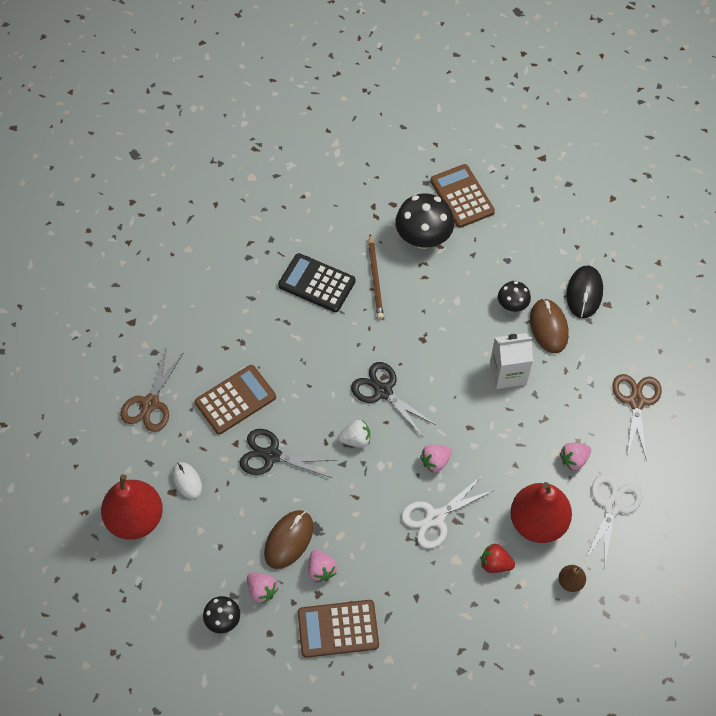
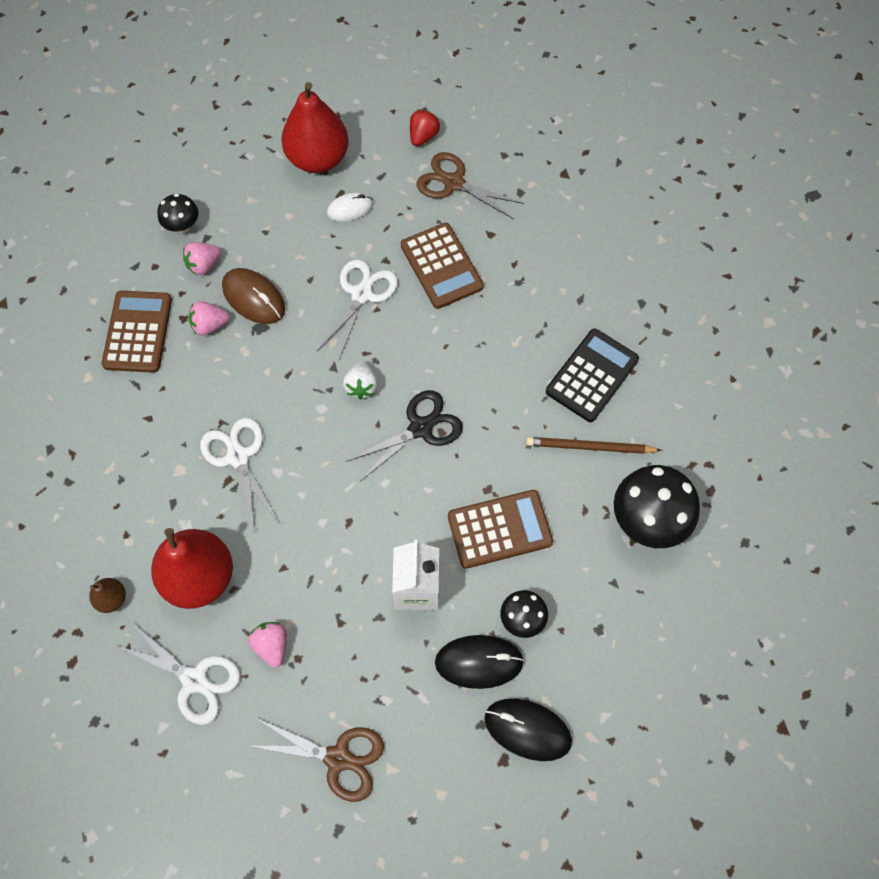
camera: 100 degrees right, 5 degrees up
black scissors [239,429,337,478] -> white scissors [317,259,398,359]
pink strawberry [420,445,452,473] -> none
brown calculator [430,164,495,228] -> brown calculator moved to [448,490,553,569]
red strawberry [481,544,515,573] -> red strawberry moved to [410,110,440,146]
brown mouse [530,298,569,353] -> black mouse [435,635,524,689]

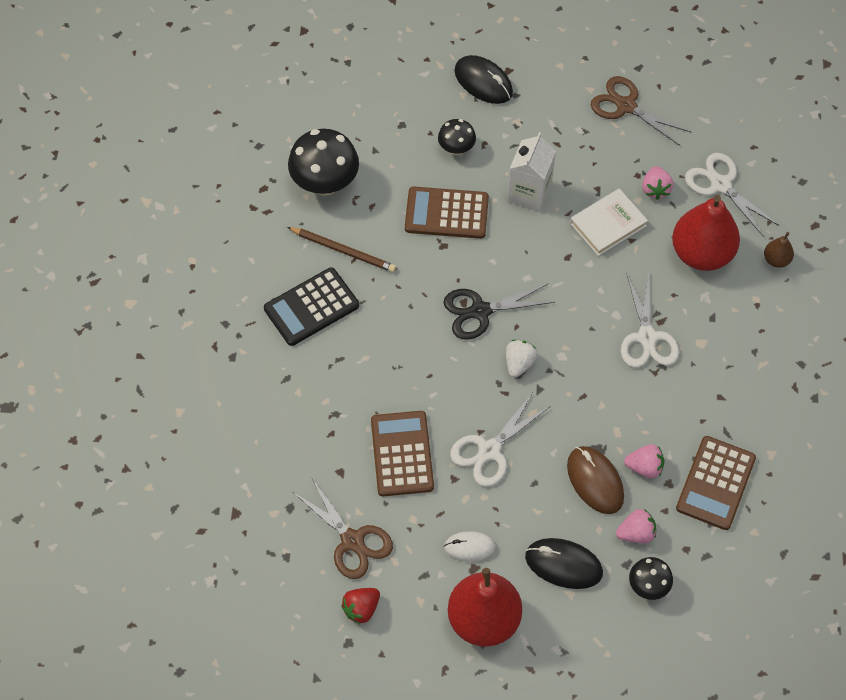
camera: 160 degrees left, 5 degrees down
black mouse [435,635,524,689] -> black mouse moved to [525,538,603,589]
none -> white book [570,188,648,256]

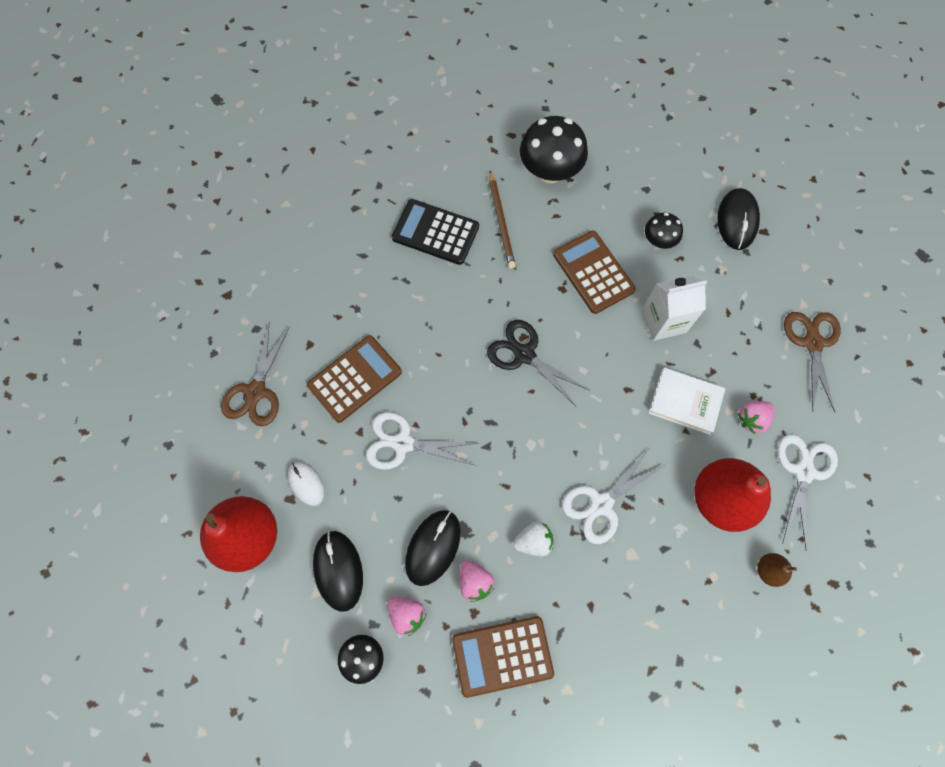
camera: 55 degrees right, 10 degrees up
red strawberry [341,588,380,624] -> none
white strawberry [506,340,538,378] -> white strawberry moved to [513,521,553,556]
brown mouse [567,446,624,514] -> black mouse [405,510,461,586]

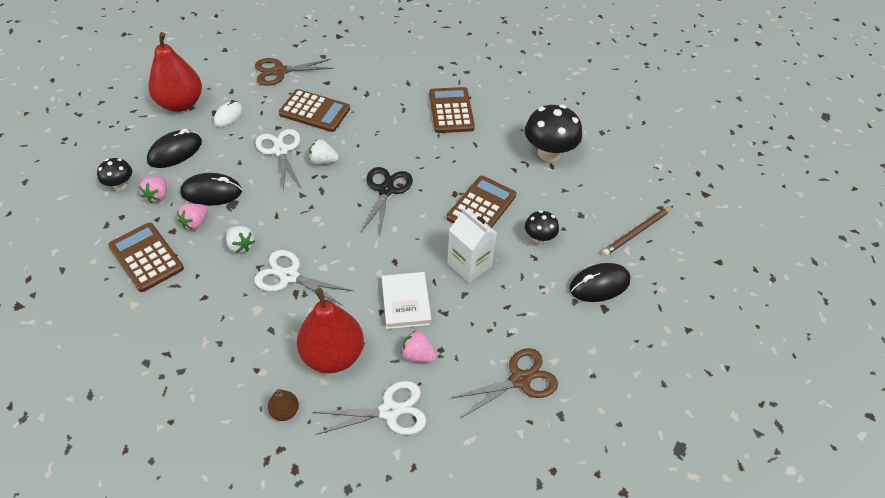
camera: 60 degrees right, 20 degrees down
black calculator [392,199,479,265] -> brown calculator [429,87,475,133]
brown pencil [489,171,516,269] -> brown pencil moved to [602,206,673,256]
none -> white strawberry [309,140,339,165]

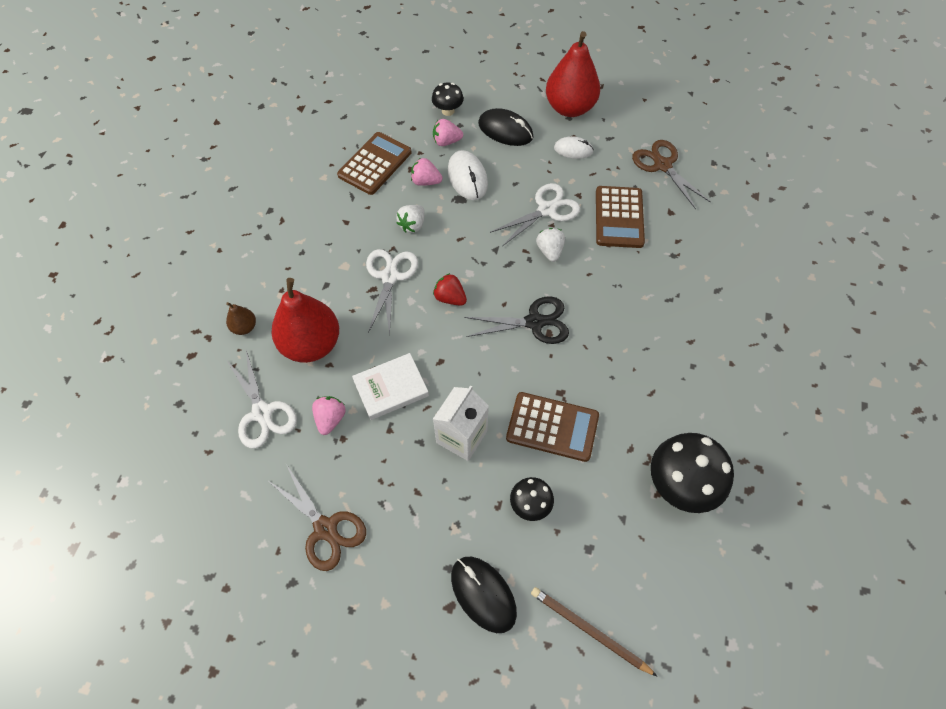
camera: 75 degrees right, 10 degrees up
black mouse [180,173,242,206] -> white mouse [448,150,488,200]
brown calculator [429,87,475,133] -> none
none -> red strawberry [433,273,467,306]

